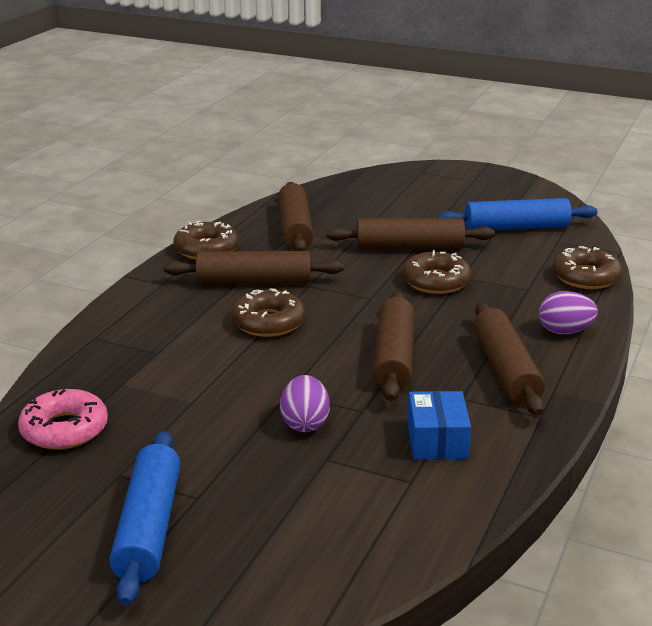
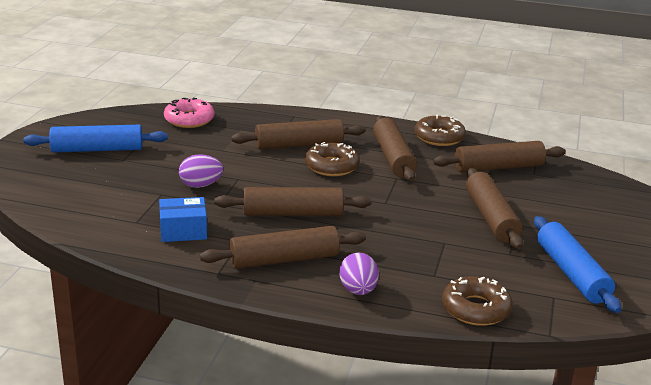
camera: 80 degrees right, 0 degrees up
brown donut [402,250,471,294] -> none
none -> brown rolling pin [231,119,366,149]

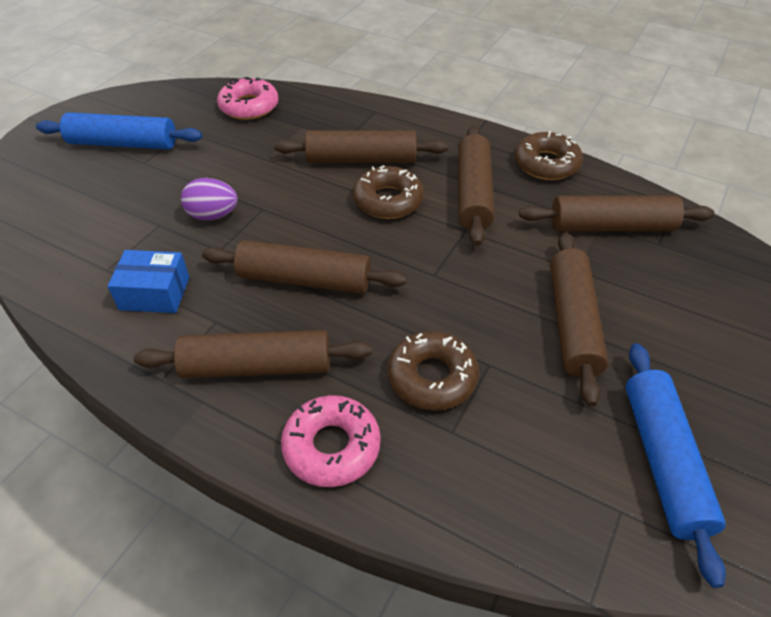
camera: 15 degrees right, 20 degrees up
purple egg [339,252,379,295] -> pink donut [281,395,380,487]
brown donut [442,276,513,326] -> brown donut moved to [388,331,479,411]

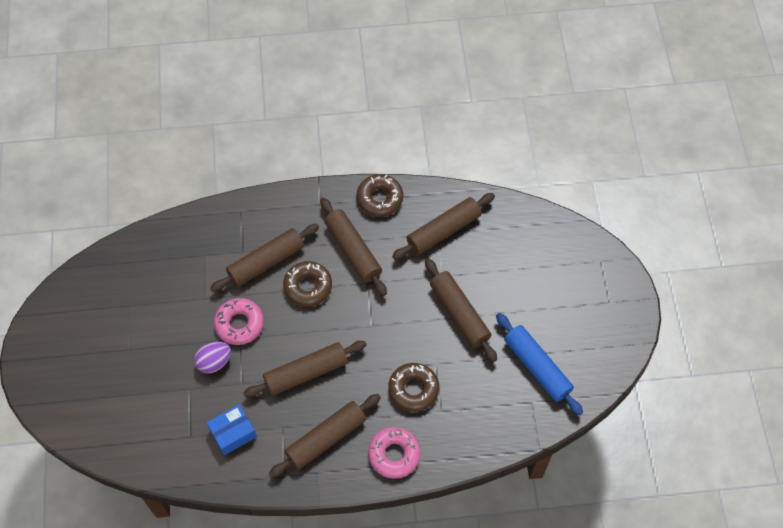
camera: 35 degrees left, 15 degrees up
blue rolling pin [36,112,202,150] -> none
pink donut [217,77,279,120] -> pink donut moved to [214,298,264,345]

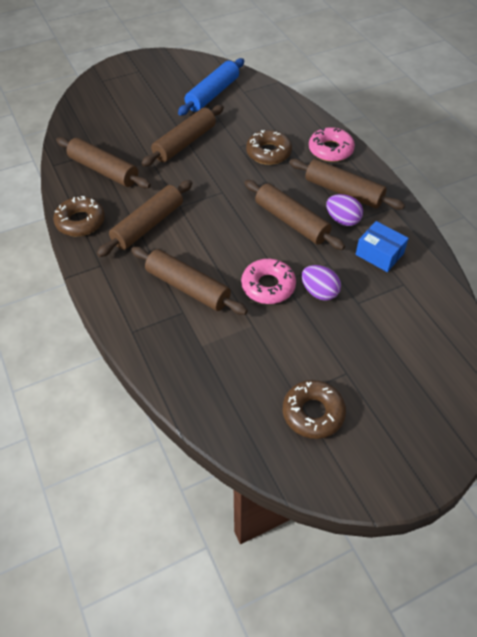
camera: 110 degrees left, 10 degrees down
brown donut [283,261,332,307] -> brown donut moved to [283,380,346,439]
none -> purple egg [326,194,363,226]

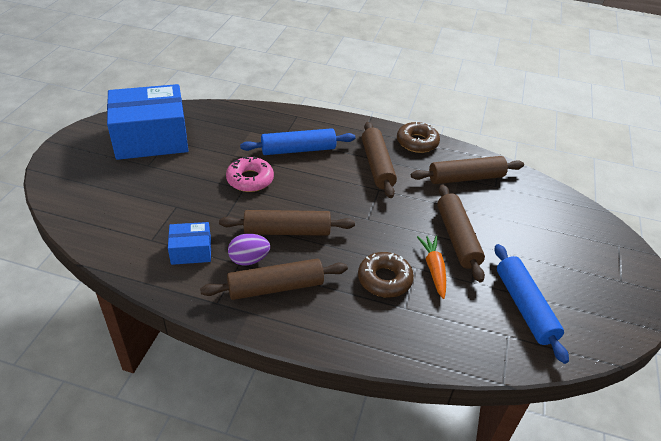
camera: 130 degrees right, 10 degrees down
brown rolling pin [131,247,248,315] -> blue rolling pin [240,128,355,155]
brown donut [283,380,346,439] -> blue box [107,84,188,160]
purple egg [302,265,341,301] -> none
pink donut [309,127,355,162] -> none
none -> orange carrot [417,236,446,299]

